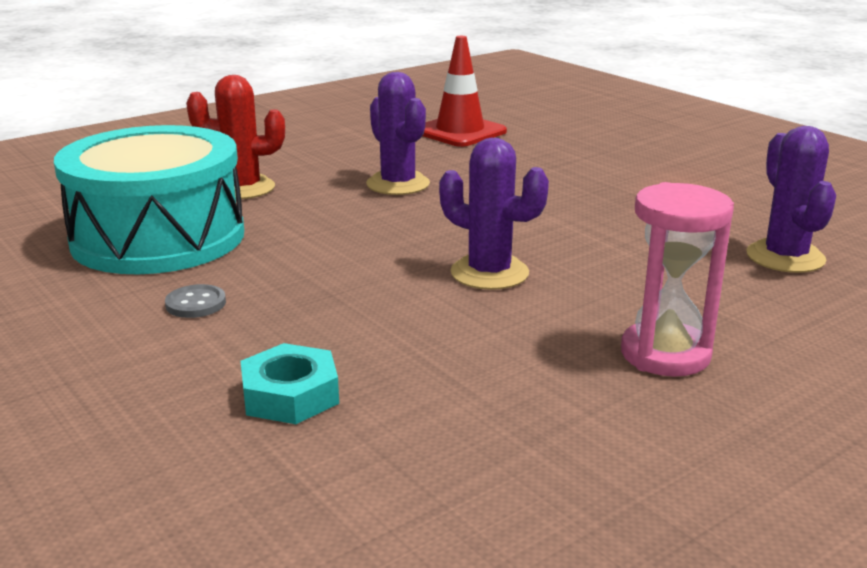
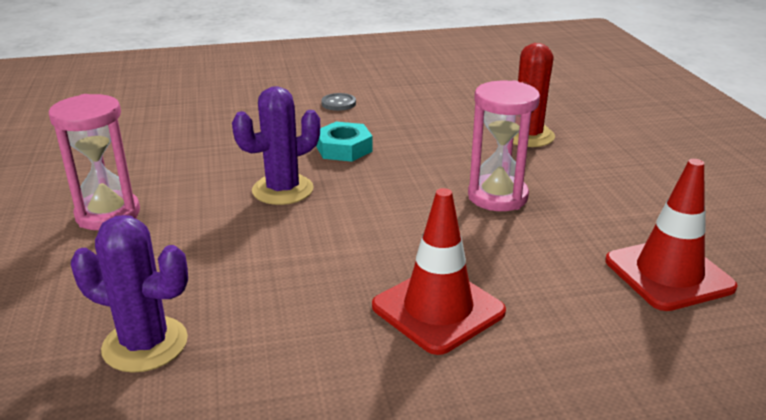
camera: 115 degrees right, 5 degrees up
turquoise drum [54,125,244,274] -> none
turquoise nut [240,343,339,424] -> turquoise nut moved to [316,122,373,162]
purple cactus [366,72,430,195] -> pink hourglass [468,80,540,211]
none -> red traffic cone [372,188,506,355]

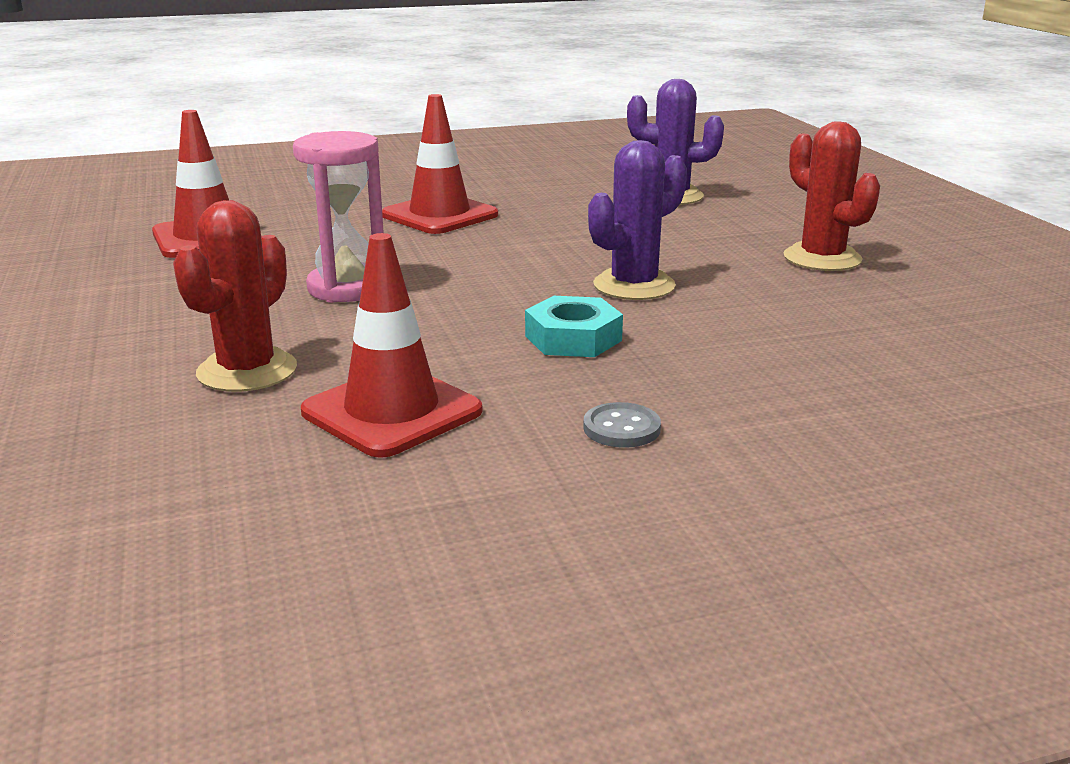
camera: 175 degrees right, 5 degrees down
pink hourglass [49,94,140,230] -> red cactus [783,121,880,271]
none -> red traffic cone [301,233,483,458]

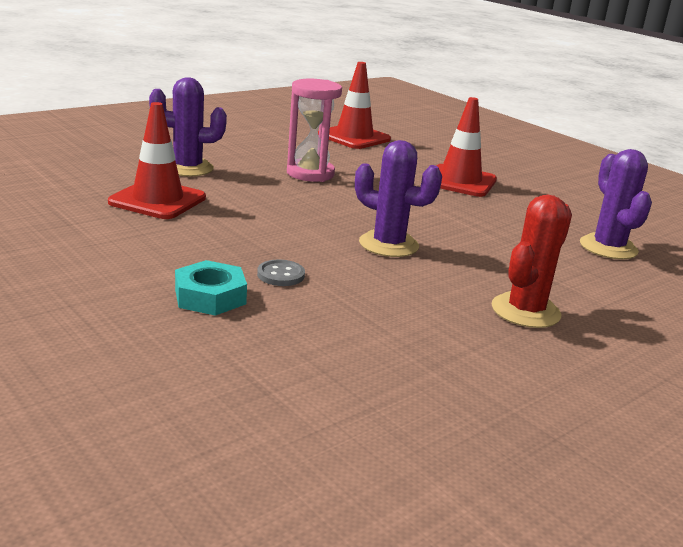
camera: 65 degrees right, 0 degrees up
red cactus [173,200,297,392] -> purple cactus [149,77,227,177]
turquoise nut [525,296,623,357] -> turquoise nut moved to [175,260,247,316]
grey button [583,402,661,448] -> grey button moved to [257,259,305,286]

